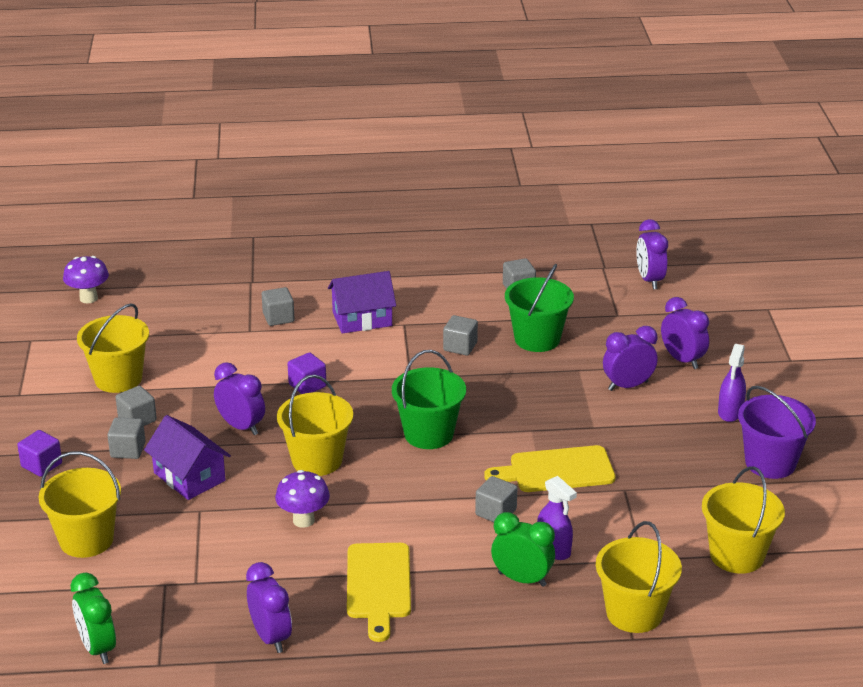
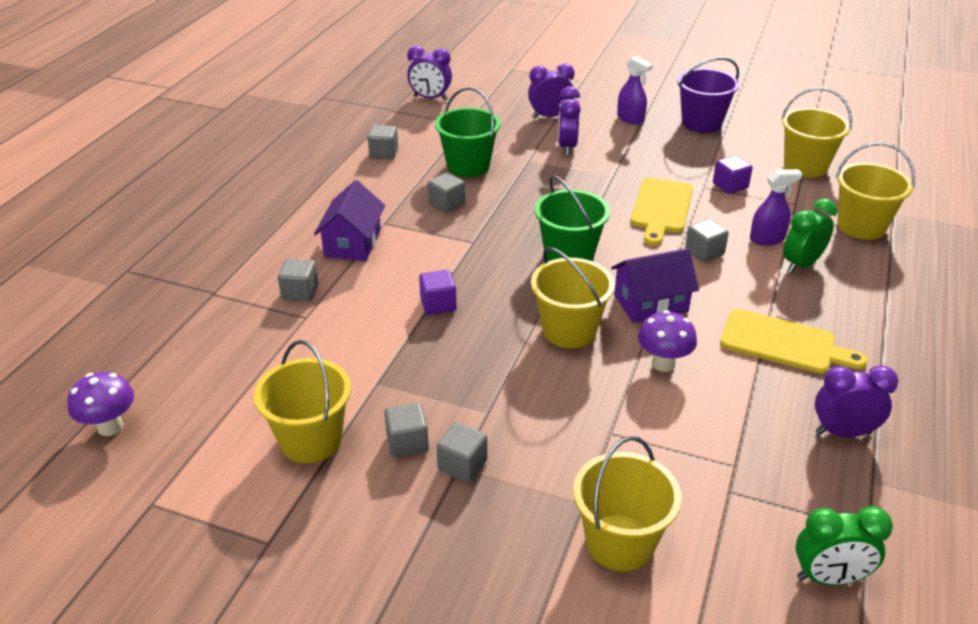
camera: 65 degrees left, 5 degrees up
purple cube [17,430,62,477] -> purple cube moved to [713,155,753,194]
purple house [144,415,231,500] -> purple house moved to [611,248,699,323]
purple clock [214,362,265,435] -> none

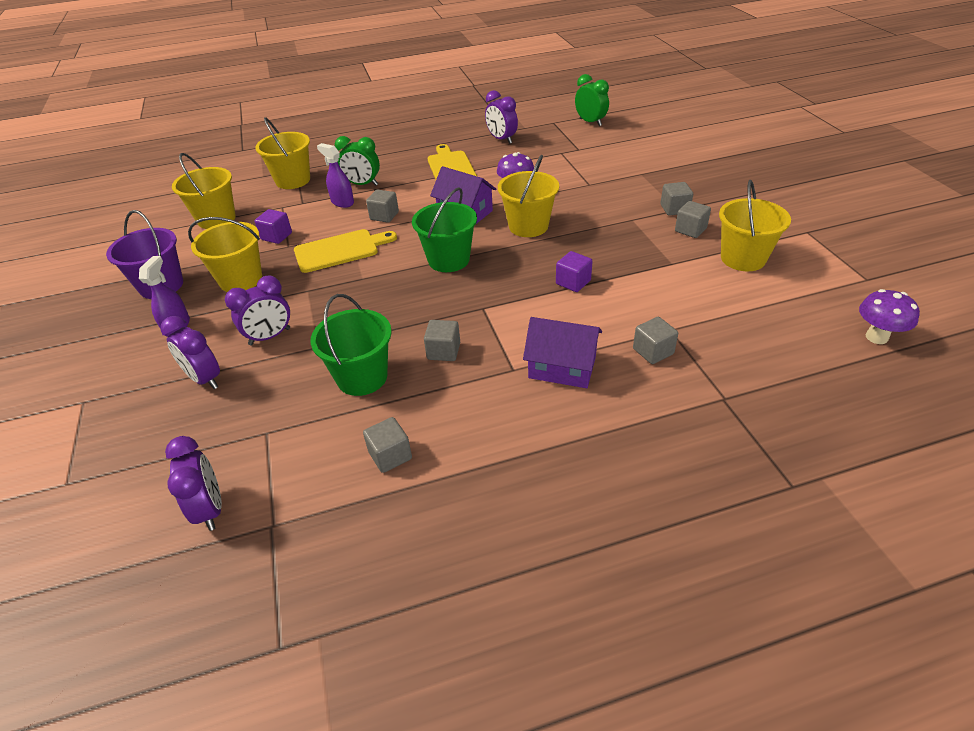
camera: 125 degrees left, 5 degrees up
purple house [314,180,385,261] -> purple house turned 45 degrees clockwise [523,317,602,388]
yellow bucket [573,436,681,571] -> yellow bucket moved to [188,217,262,292]

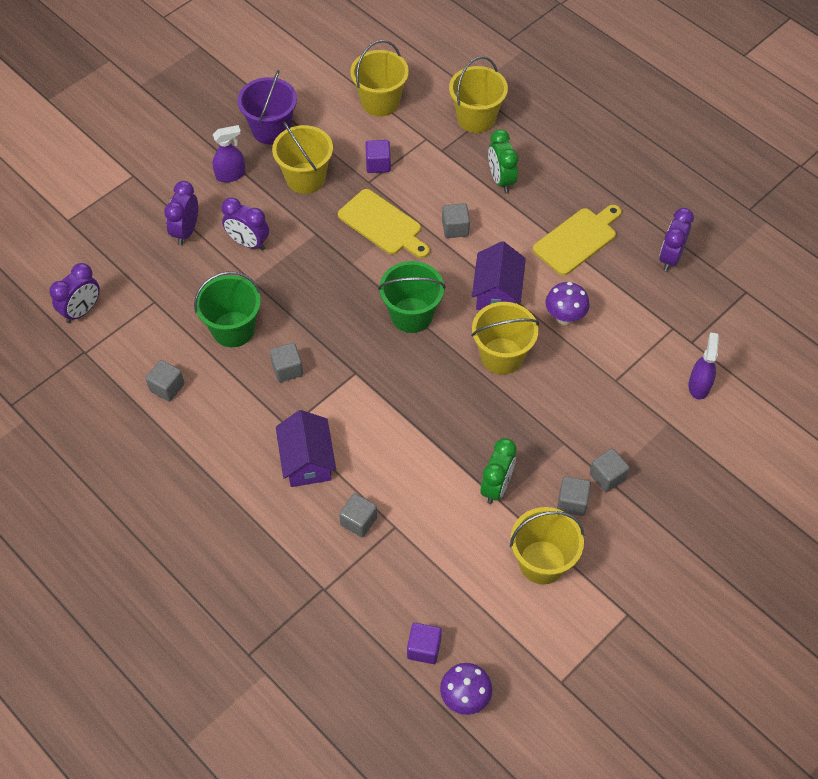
camera: 60 degrees right, 15 degrees up
purple spray bottle [317,143,354,208] -> purple spray bottle moved to [688,332,719,400]
purple cube [556,251,593,292] -> purple cube moved to [407,623,442,664]
green clock [575,74,609,126] -> green clock moved to [481,438,517,504]

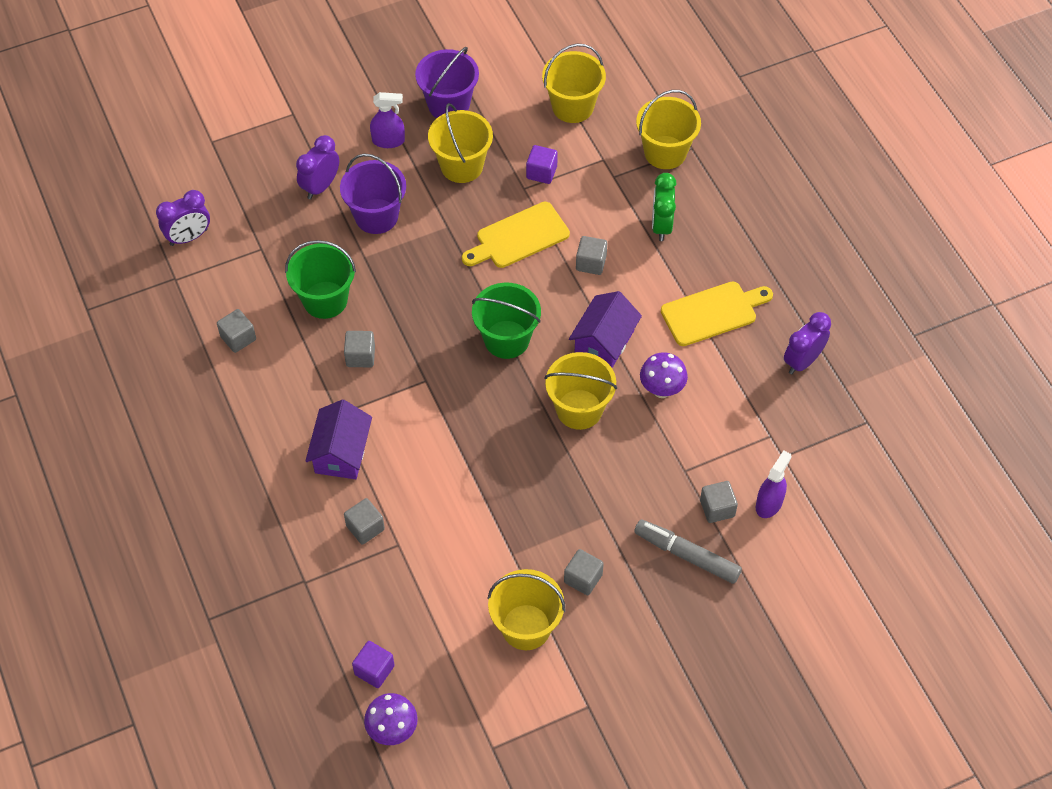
camera: 20 degrees right, 0 degrees up
purple clock [221,197,269,250] -> purple bucket [340,154,406,234]
yellow cutting board [338,189,430,258] -> yellow cutting board turned 90 degrees clockwise [462,202,570,268]
green clock [481,438,517,504] -> none
grey cube [589,449,630,492] -> grey cube moved to [700,481,738,523]
none -> grey marker [634,519,742,584]

